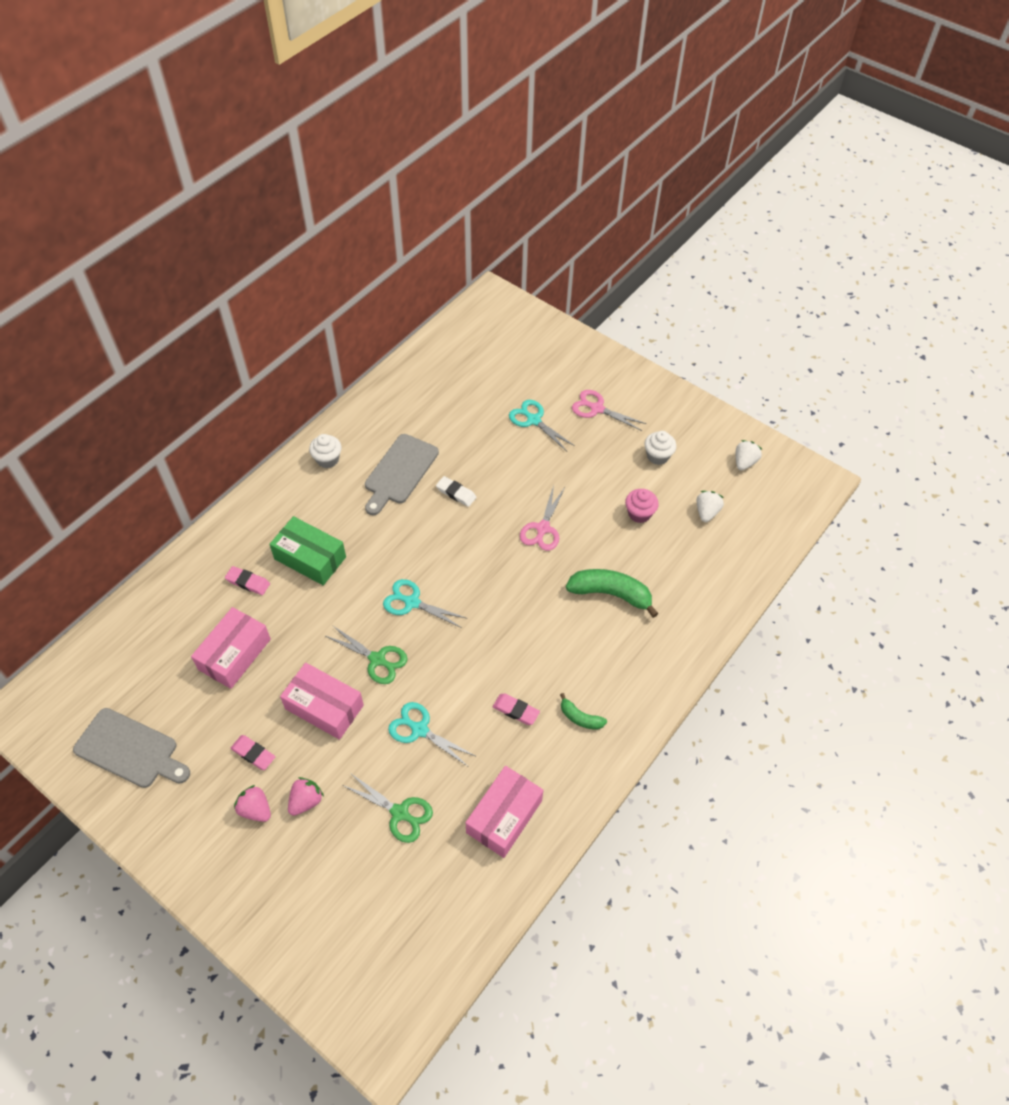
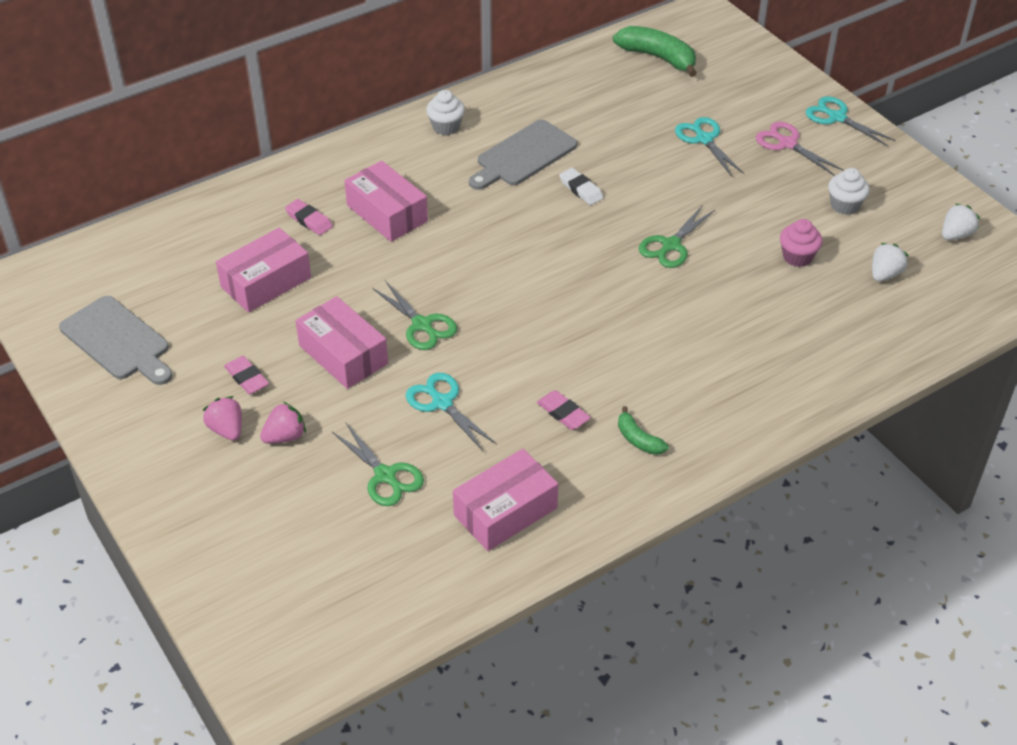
camera: 20 degrees right, 10 degrees down
green box [269,516,346,585] -> pink box [344,161,428,242]
turquoise scissors [383,579,468,628] -> turquoise scissors moved to [806,96,896,146]
pink scissors [520,485,565,551] -> green scissors [639,206,715,268]
green banana [566,569,659,618] -> green banana moved to [613,26,697,77]

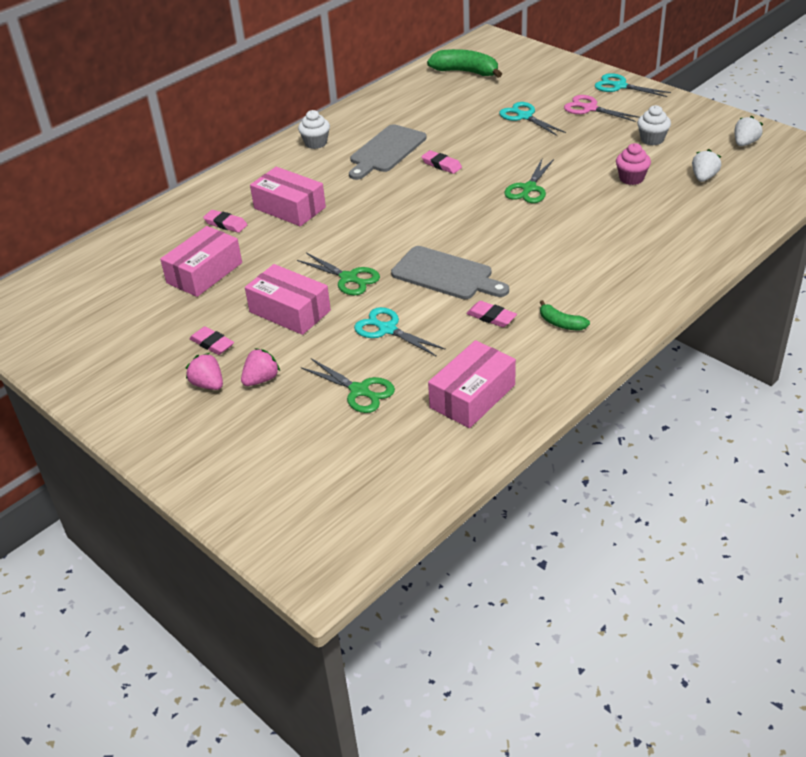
camera: 10 degrees left, 5 degrees down
grey cutting board [59,296,173,385] -> grey cutting board moved to [391,246,509,299]
white eraser [559,168,604,205] -> pink eraser [421,150,462,174]

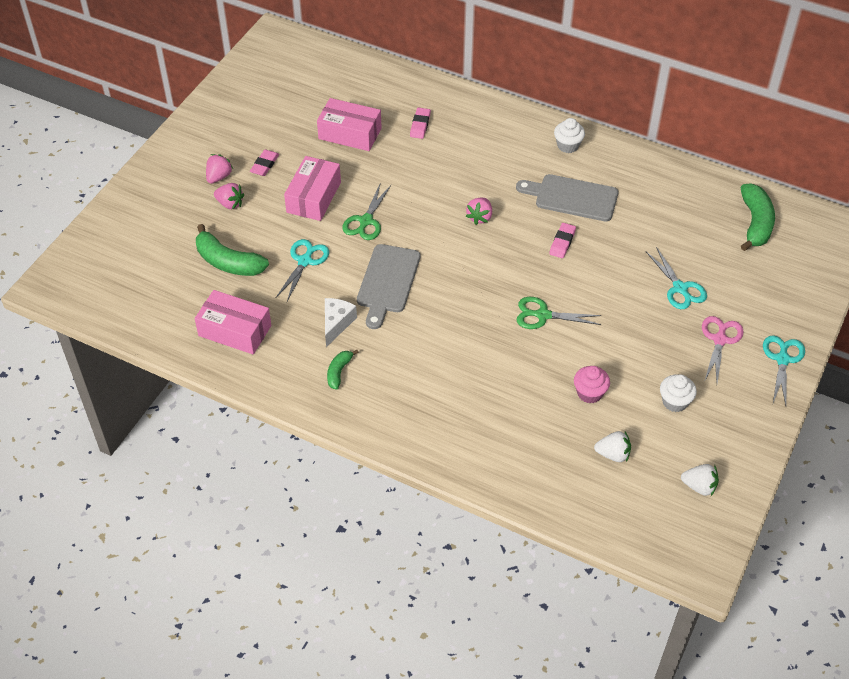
camera: 70 degrees right, 10 degrees up
pink box [250,167,326,226] -> none
green scissors [301,358,395,413] -> green banana [196,224,269,276]
pink eraser [466,301,517,327] -> white cheese [325,298,357,347]
turquoise scissors [499,102,566,136] -> turquoise scissors turned 120 degrees clockwise [646,247,707,309]
none -> pink strawberry [466,197,492,225]

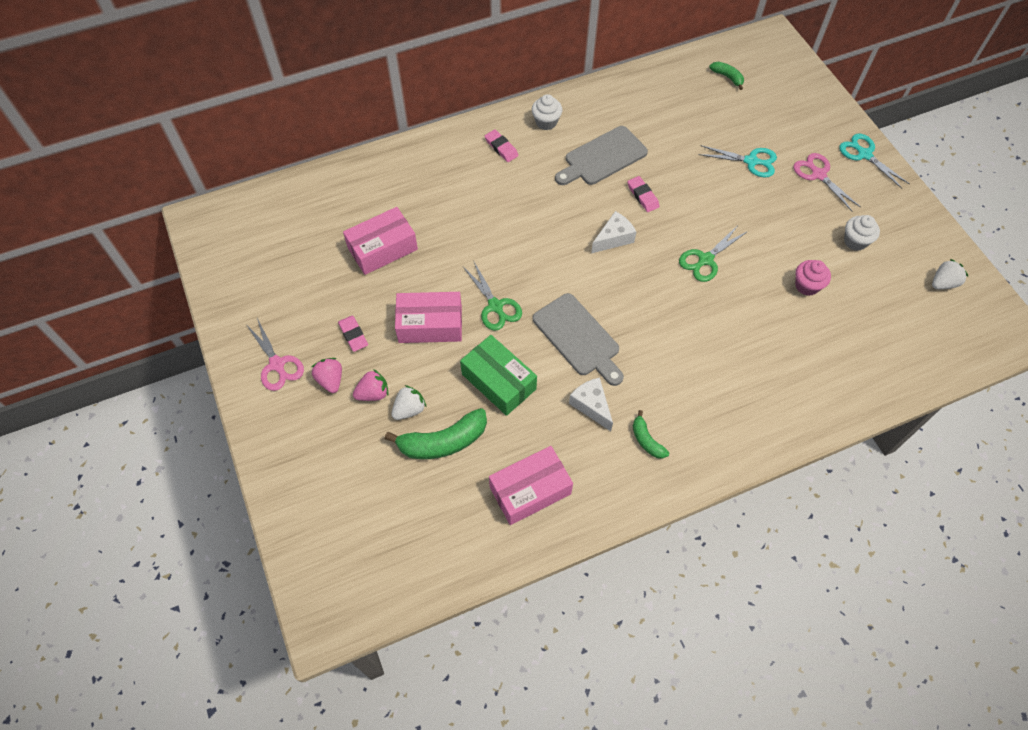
camera: 50 degrees left, 10 degrees up
turquoise scissors [276,239,329,301] -> green box [460,335,537,416]
pink box [284,156,341,221] -> pink box turned 60 degrees counterclockwise [395,292,462,343]
pink eraser [410,108,431,139] -> pink eraser moved to [485,129,519,162]
pink strawberry [466,197,492,225] -> none
white strawberry [594,431,631,462] -> white strawberry moved to [391,385,427,420]
green banana [741,183,775,251] -> green banana [709,62,744,90], size x0.54
none -> pink scissors [245,318,304,391]
none -> white cheese [591,211,636,253]

